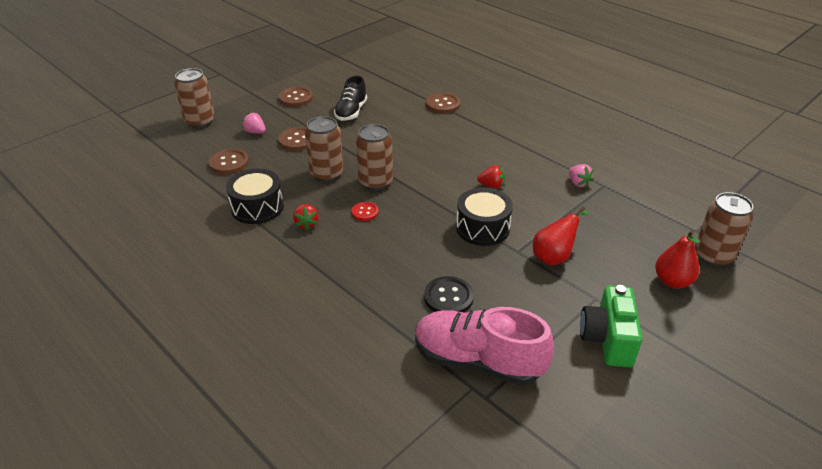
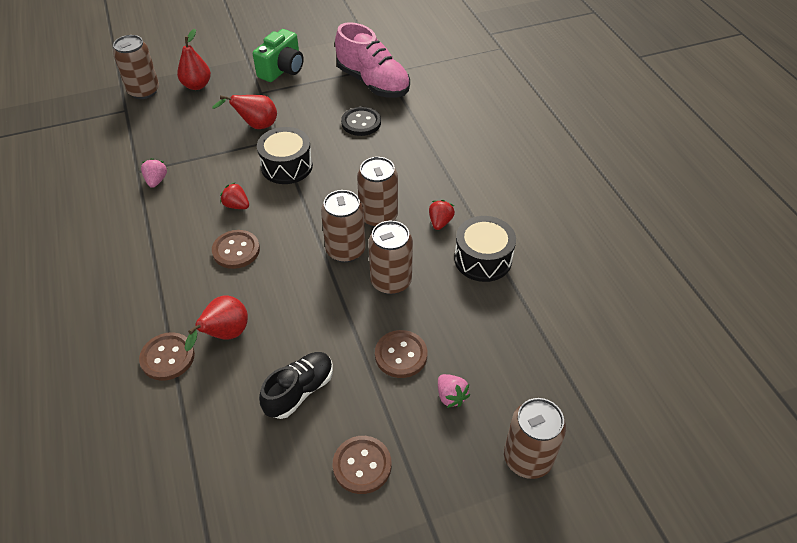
camera: 155 degrees left, 10 degrees up
brown button [209,149,249,175] -> brown button moved to [212,230,260,269]
red button [351,202,379,221] -> brown can [357,157,398,227]
none -> red pear [185,295,248,351]

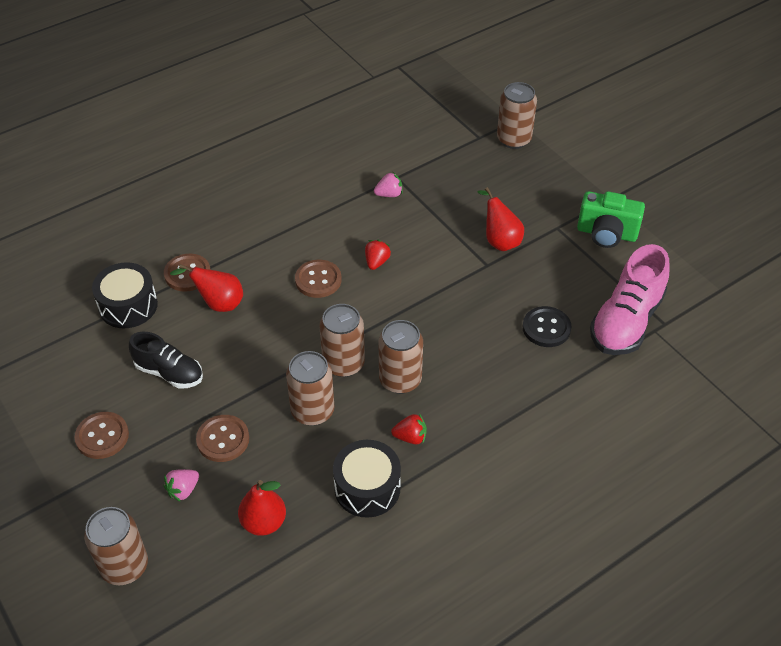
camera: 75 degrees right, 0 degrees up
red pear [177,29,211,90] -> red pear moved to [238,480,286,536]
black drum [257,127,313,184] -> black drum moved to [92,262,158,328]

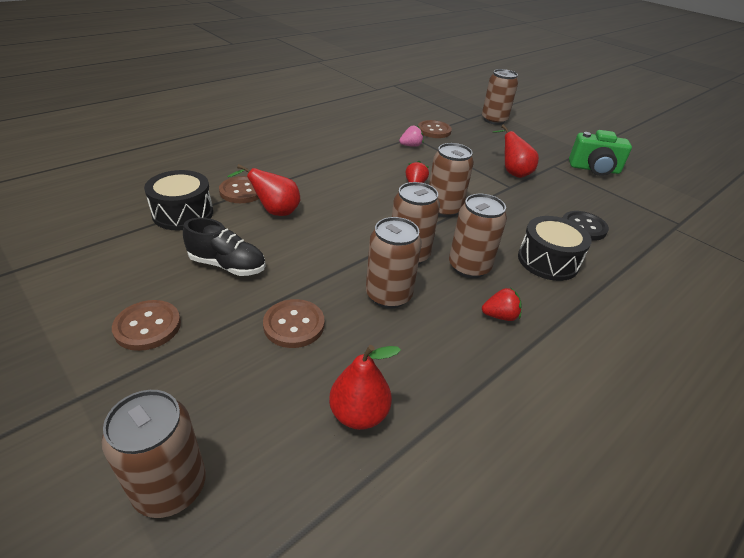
camera: 10 degrees left, 10 degrees down
pink strawberry [164,469,199,502] -> none
brown button [295,260,342,298] -> brown button moved to [418,120,452,138]
black drum [333,440,401,518] -> black drum moved to [518,216,592,281]
pink shoe [590,244,670,355] -> none
none -> brown can [429,143,474,217]

